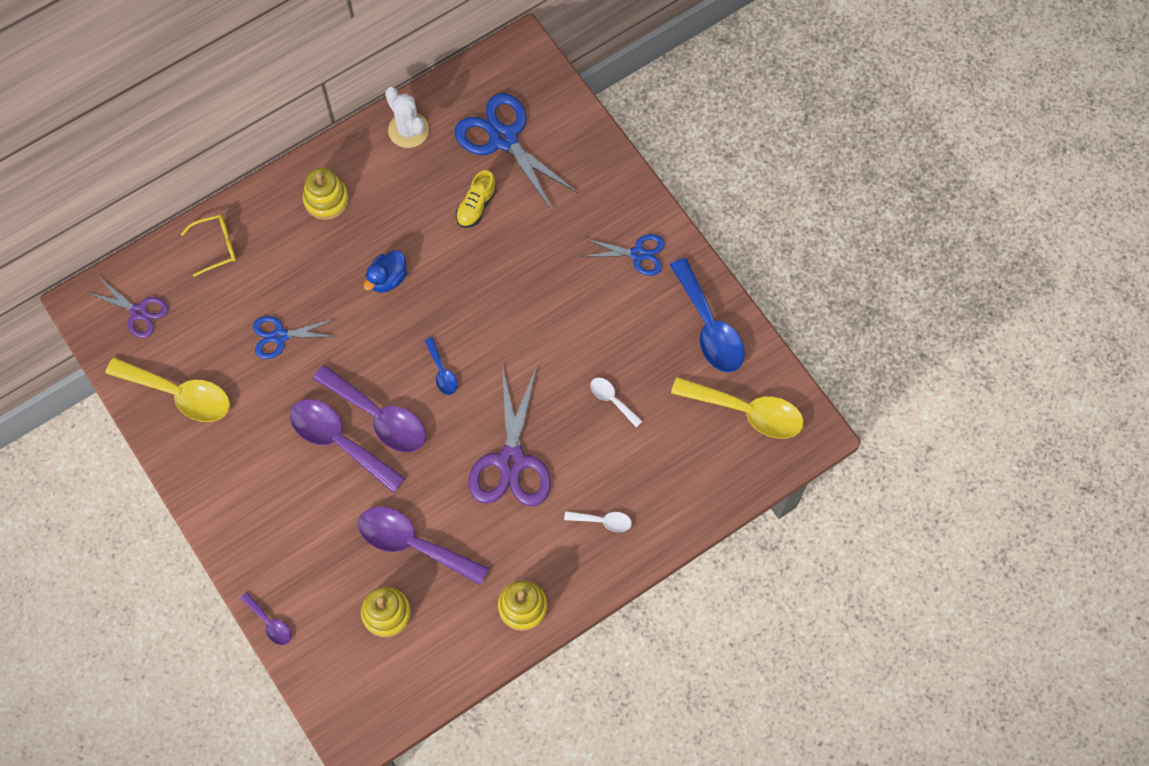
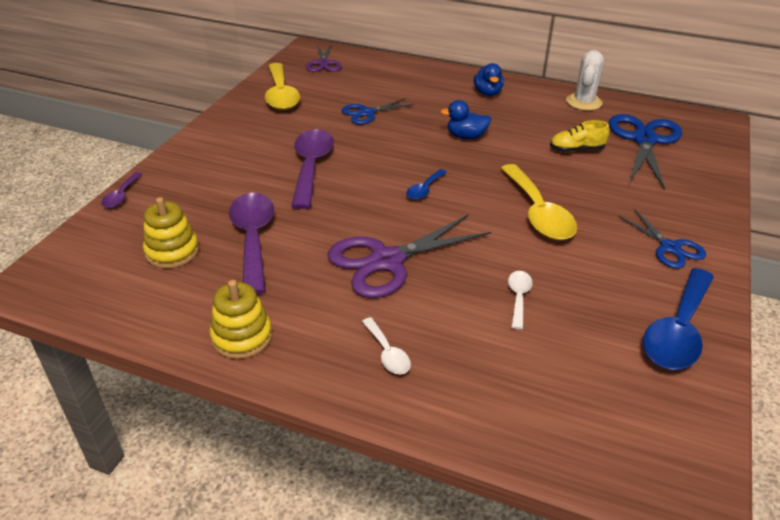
camera: 55 degrees right, 30 degrees down
yellow glasses [181,215,236,277] -> none
blue scissors [253,316,338,359] -> blue scissors turned 75 degrees counterclockwise [342,98,414,125]
yellow stacking toy [303,168,349,220] -> blue duck [474,63,504,96]
purple spoon [313,365,426,452] -> none
yellow spoon [671,377,804,438] -> yellow spoon moved to [501,164,577,240]

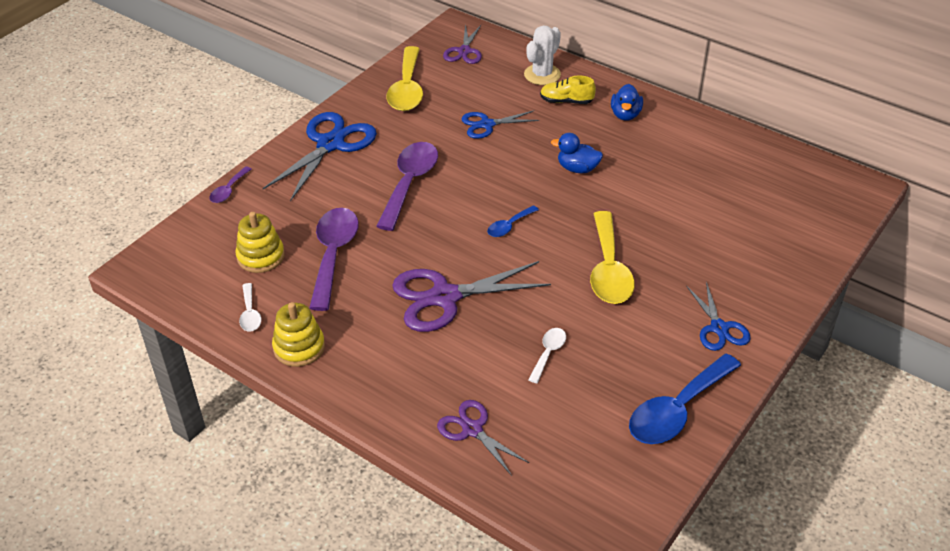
camera: 15 degrees right, 5 degrees up
white spoon [362,317,411,374] -> white spoon moved to [239,283,261,331]
yellow shoe [550,120,610,152] -> yellow shoe moved to [540,76,596,104]
white cactus [566,50,604,110] -> white cactus moved to [524,26,561,85]
blue scissors [609,114,682,190] -> blue scissors moved to [263,112,377,201]
none -> purple scissors [437,400,529,476]

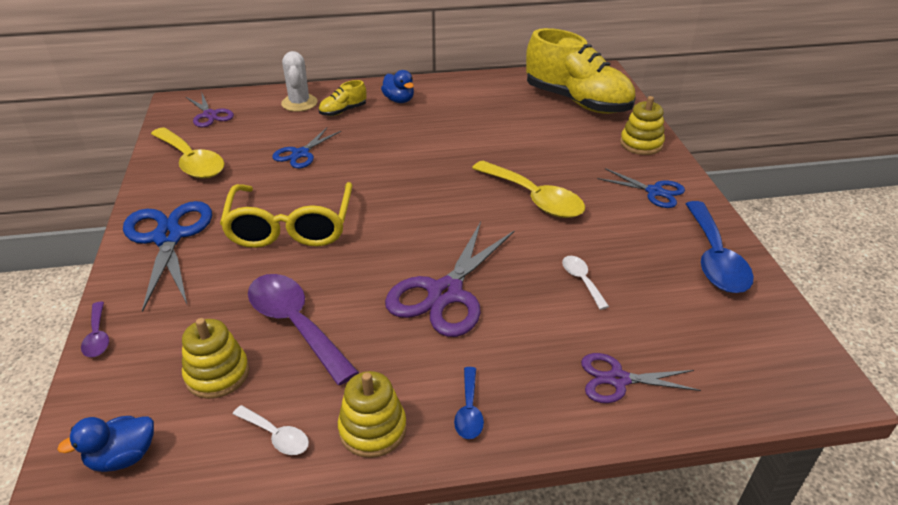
camera: 45 degrees left, 5 degrees down
purple spoon [376,142,438,231] -> yellow glasses [220,182,352,248]
blue spoon [487,205,539,237] -> blue spoon moved to [454,367,484,439]
blue duck [551,133,603,173] -> blue duck moved to [57,416,154,472]
none -> yellow shoe [526,28,636,114]
none -> yellow stacking toy [620,96,665,155]

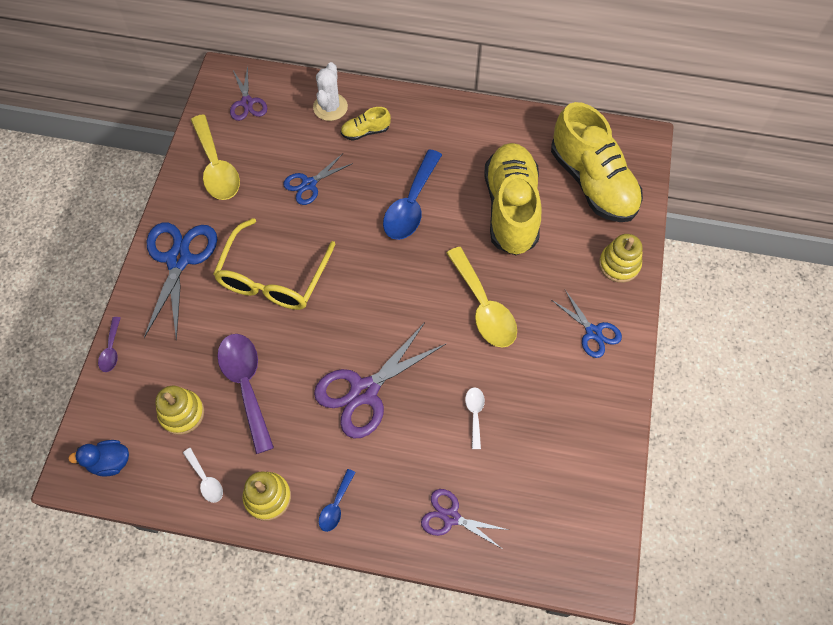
camera: 20 degrees right, 25 degrees up
blue duck [381,70,414,103] -> none
blue spoon [686,201,754,293] -> blue spoon moved to [383,149,442,240]
none -> yellow shoe [485,143,542,255]

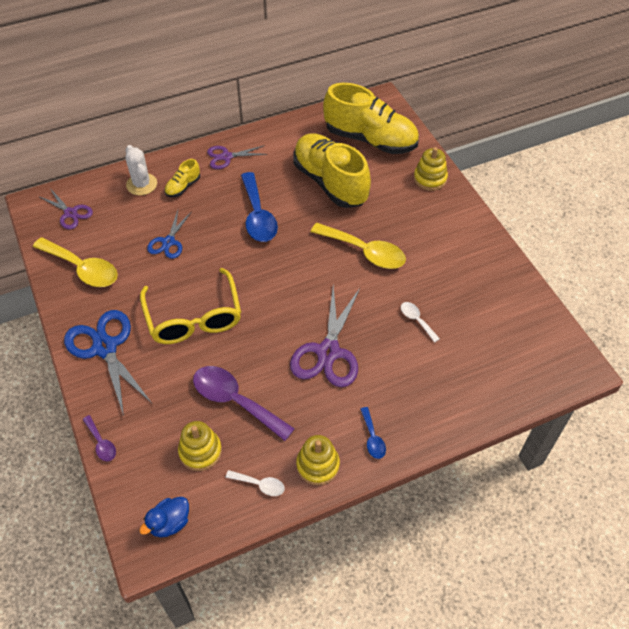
camera: 35 degrees left, 10 degrees down
purple scissors [421,489,508,549] -> purple scissors moved to [207,145,267,169]
blue scissors [552,290,622,358] -> none

